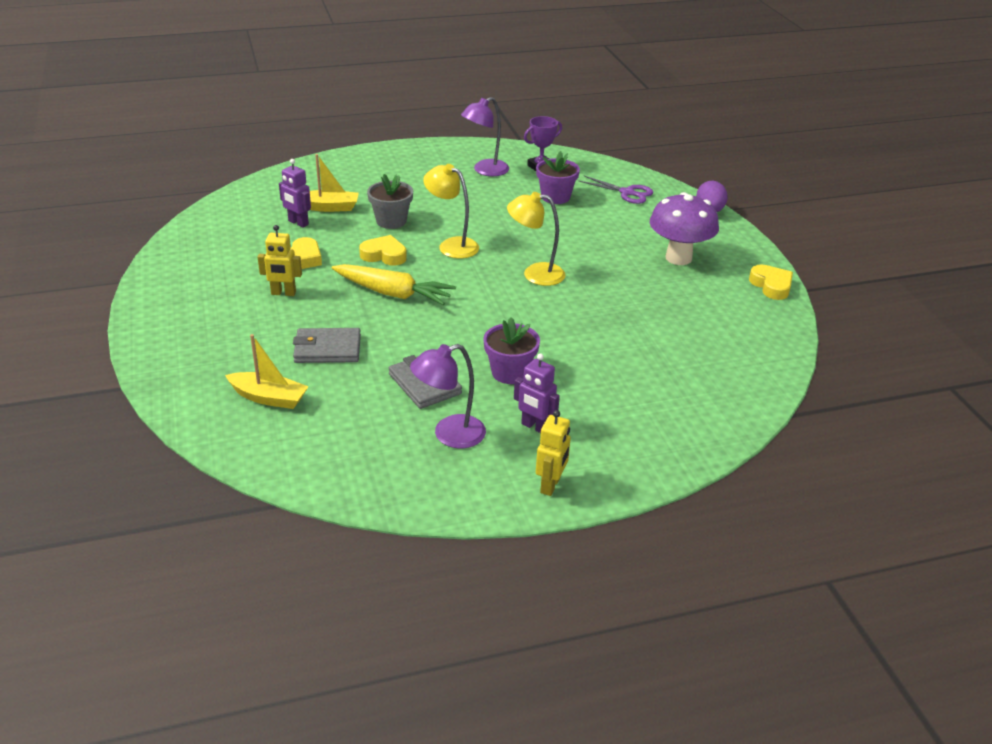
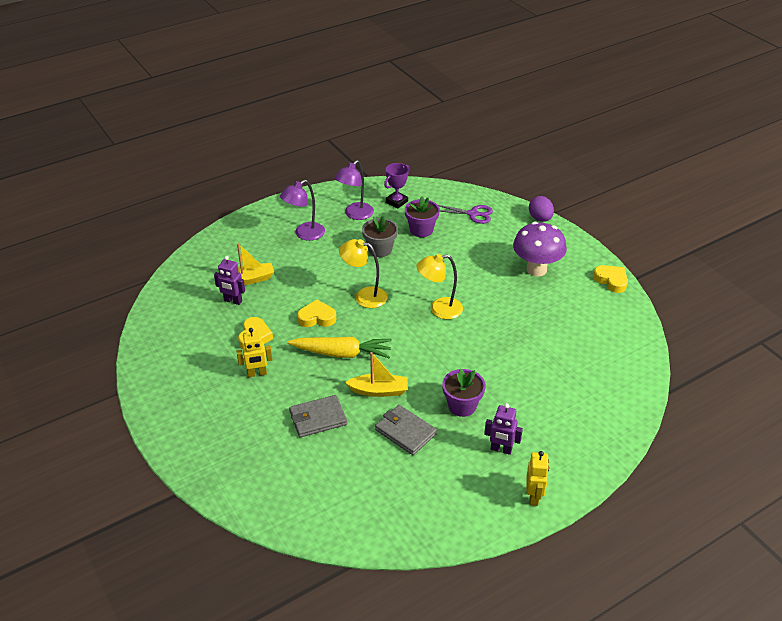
camera: 15 degrees left, 5 degrees up
yellow boat [225,334,309,409] -> yellow boat moved to [345,352,408,397]
grey flower pot [367,174,413,229] -> grey flower pot moved to [362,215,398,257]
purple lamp [410,344,486,448] -> purple lamp moved to [280,180,325,241]

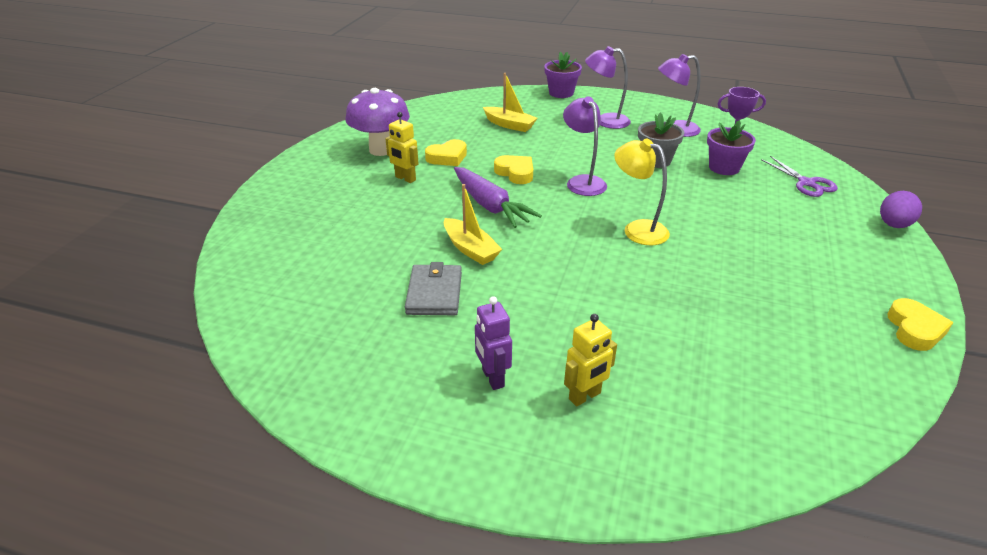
camera: 50 degrees right, 5 degrees down
purple robot [214,256,245,305] -> none
yellow carrot [287,337,392,358] -> purple carrot [454,167,542,228]
grey wallet [289,395,347,438] -> none
yellow lamp [339,239,388,308] -> purple lamp [563,97,607,196]
purple flower pot [442,369,486,417] -> purple flower pot moved to [544,52,582,98]
purple mushroom [513,222,567,277] -> purple mushroom moved to [345,88,410,156]
yellow robot [526,451,549,506] -> yellow robot moved to [564,314,617,407]

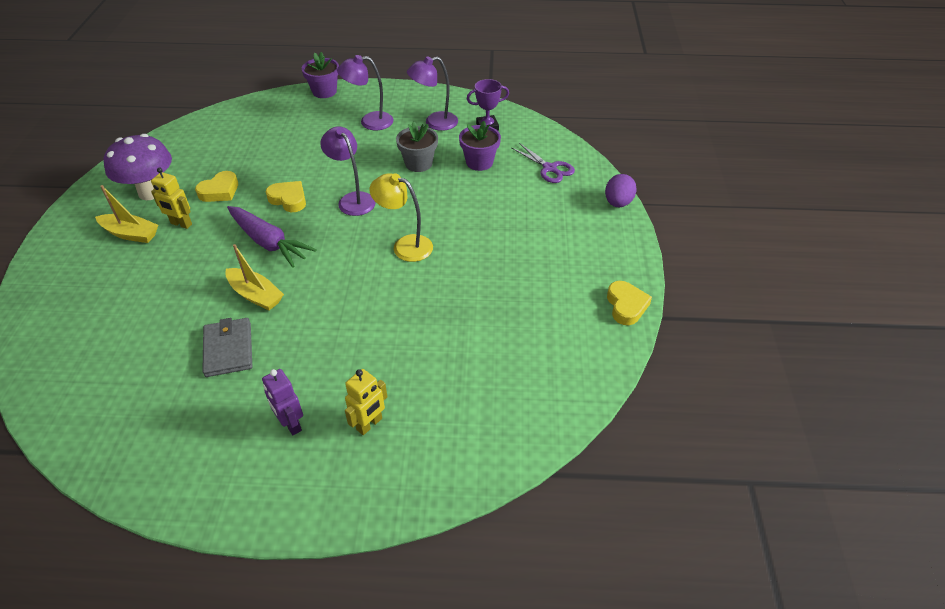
camera: 15 degrees left, 10 degrees up
yellow boat [483,73,538,132] -> yellow boat moved to [95,185,158,243]

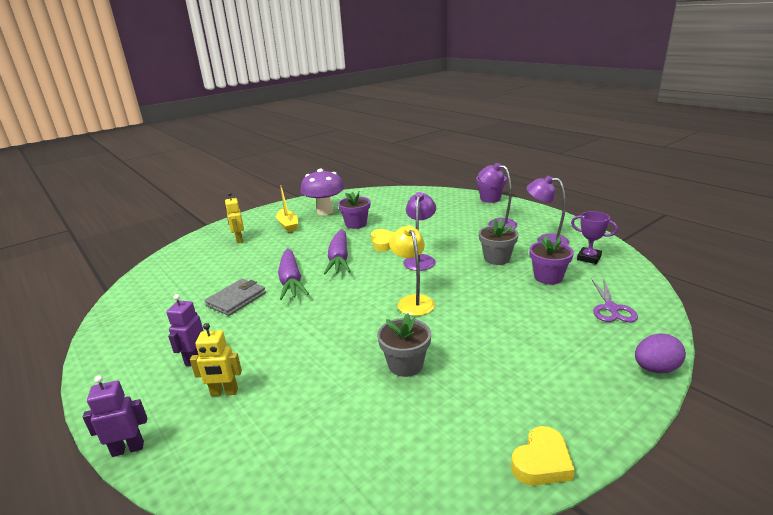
camera: 50 degrees right, 20 degrees down
yellow robot [151,168,192,229] -> yellow robot moved to [225,192,244,243]
yellow heart [195,171,238,202] -> purple flower pot [338,192,370,229]
yellow boat [225,244,284,310] -> purple carrot [278,248,309,300]
none -> purple robot [83,375,147,457]
none -> grey flower pot [377,313,431,377]

